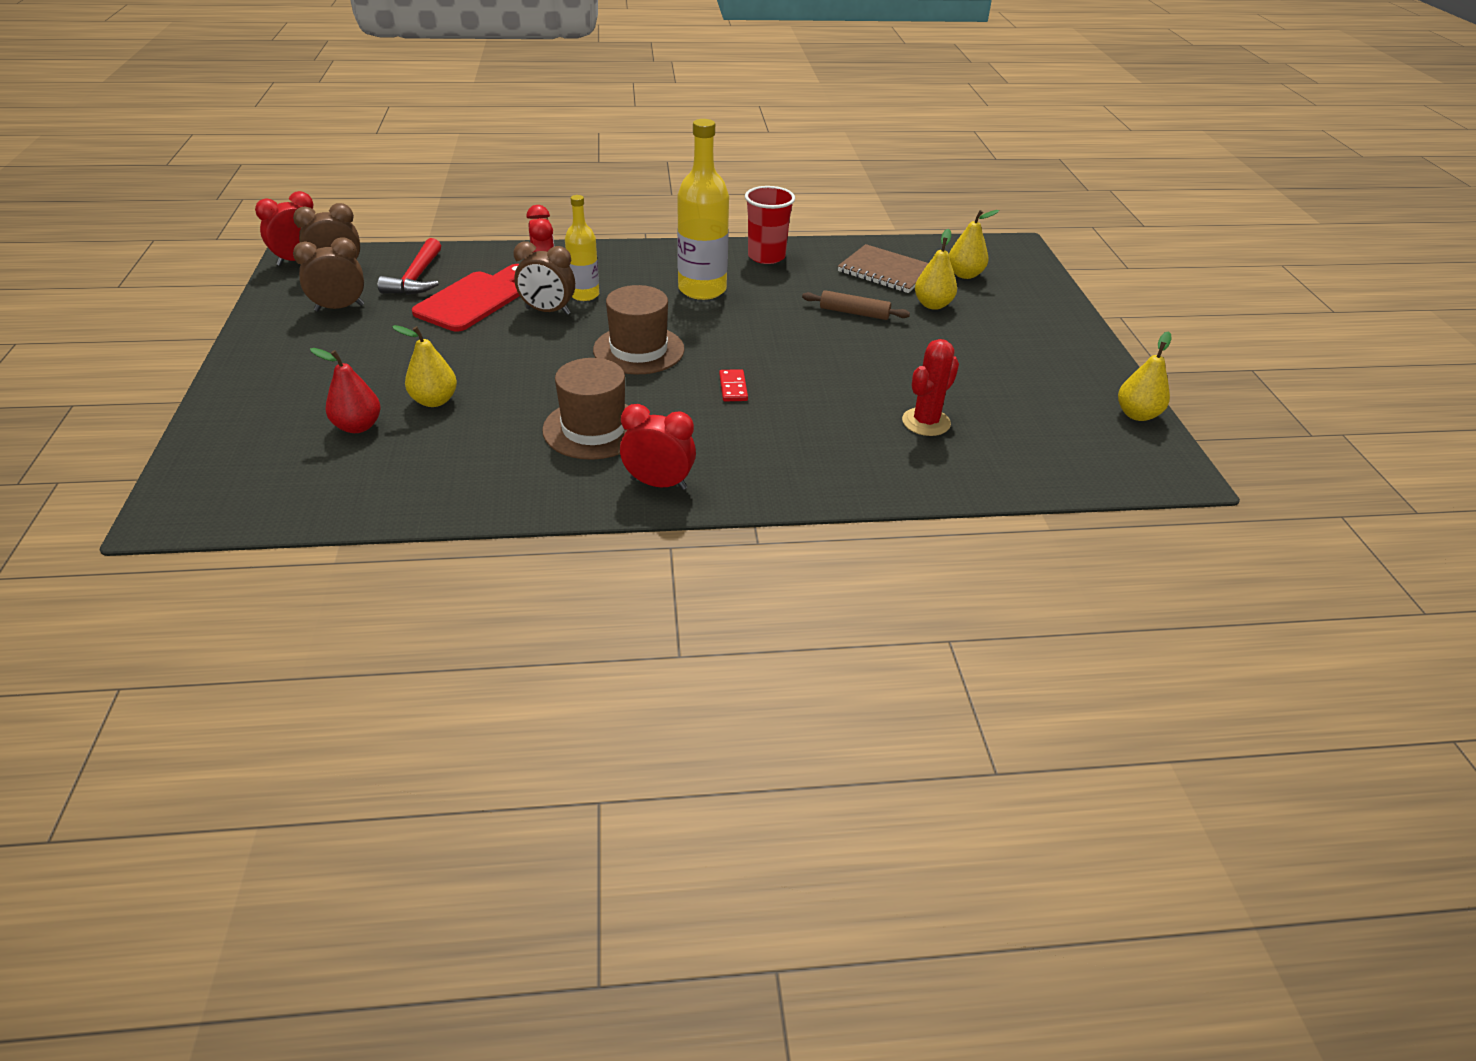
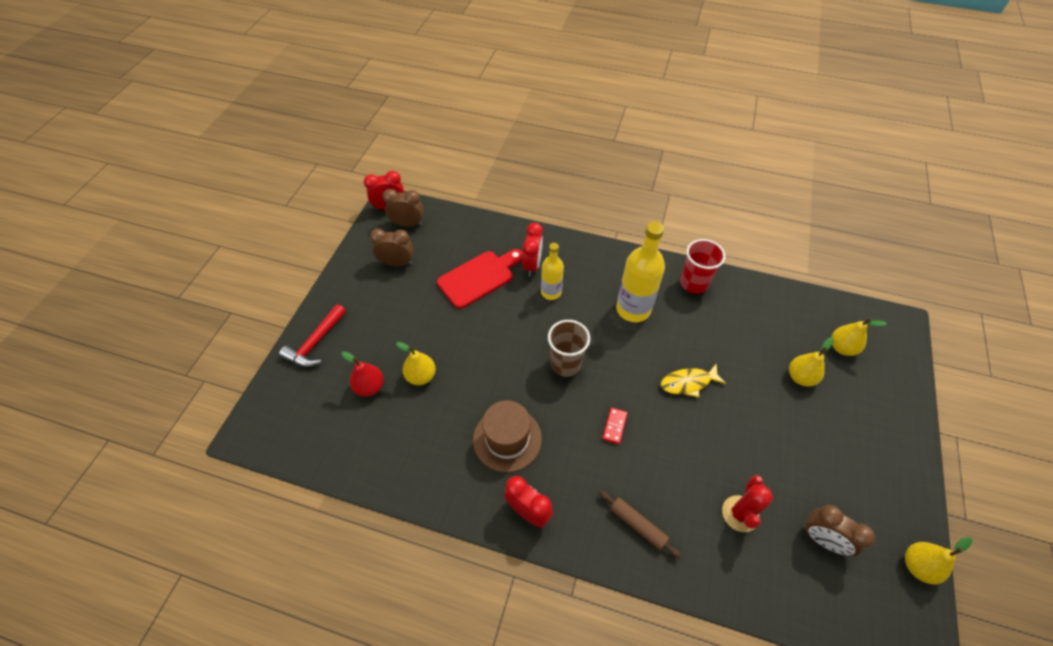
camera: 25 degrees right, 15 degrees up
red hammer [378,238,441,295] -> red hammer moved to [279,304,346,367]
brown clock [513,242,575,315] -> brown clock moved to [803,505,875,556]
brown hat [593,285,685,374] -> brown cup [548,320,590,377]
brown rolling pin [802,290,910,320] -> brown rolling pin moved to [599,490,682,558]
brown notebook [838,244,928,293] -> none
red cactus [902,339,959,436] -> red cactus turned 45 degrees counterclockwise [722,475,773,532]
none -> yellow fish [661,364,726,398]

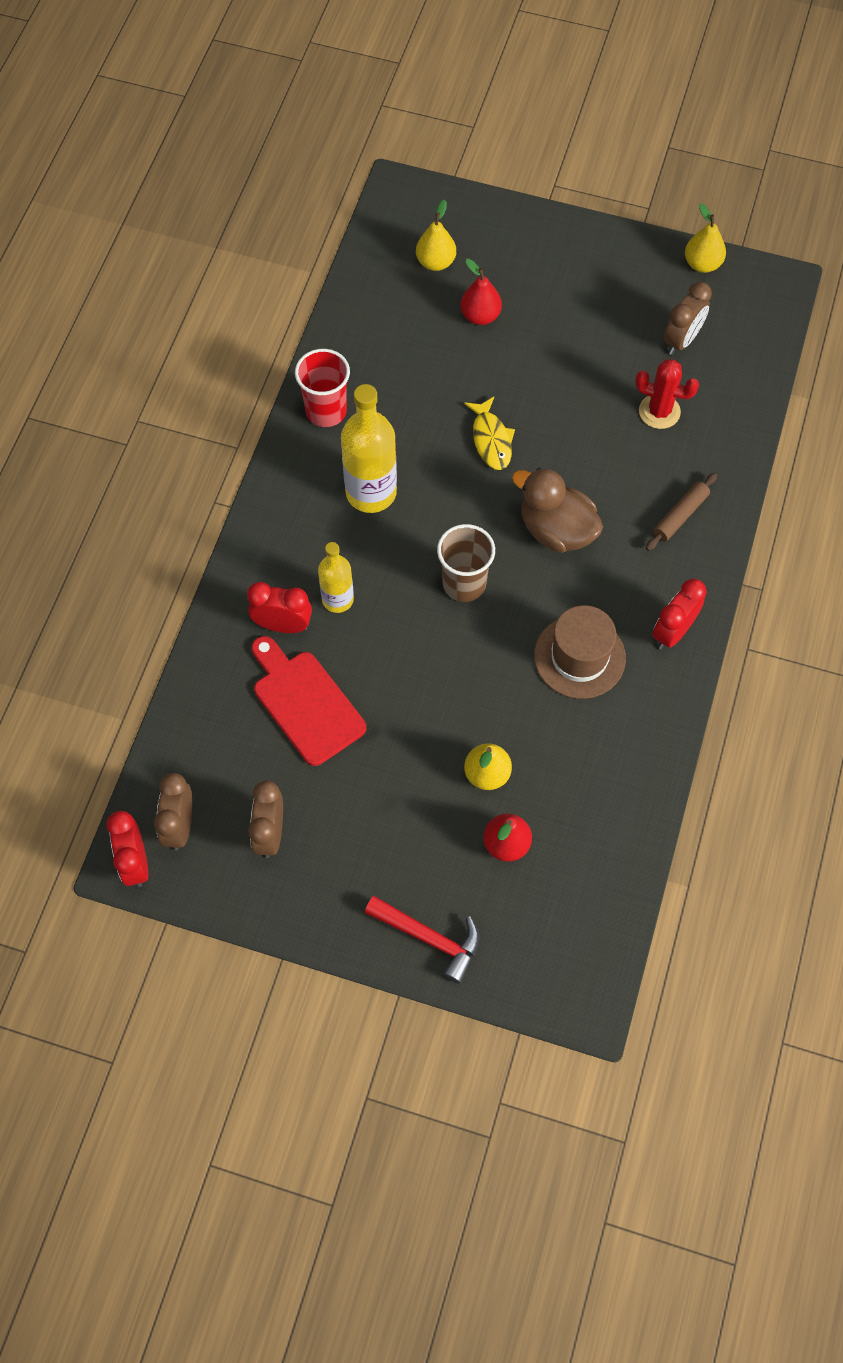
camera: 90 degrees left, 10 degrees up
red domino [602,407,628,444] -> brown duck [512,468,603,553]
yellow pear [789,338,834,387] -> red pear [460,259,502,325]

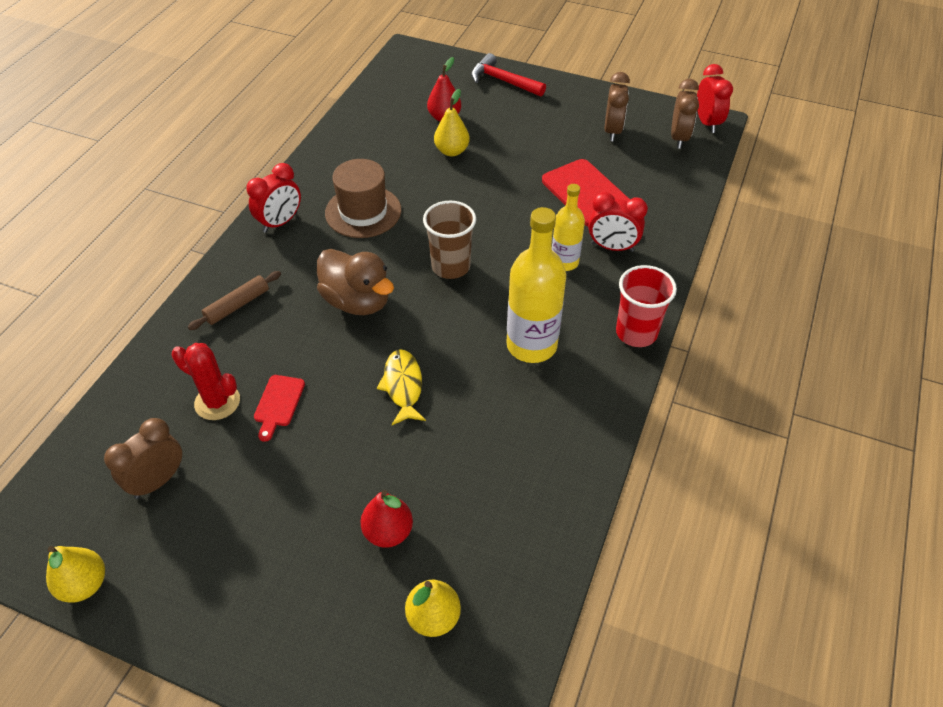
camera: 175 degrees left, 15 degrees down
red cup [295,349,350,427] -> red cup moved to [616,265,677,347]
none -> red cutting board [254,375,305,442]

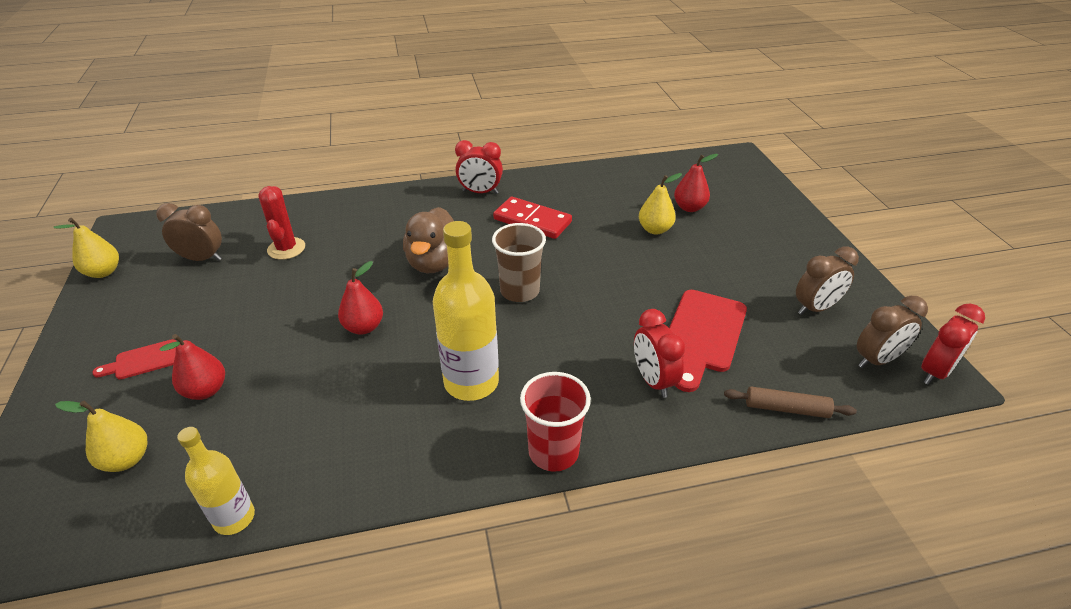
camera: 55 degrees right, 10 degrees down
brown rolling pin [188,271,281,330] -> brown rolling pin moved to [724,387,857,418]
red cutting board [254,375,305,442] -> red cutting board moved to [92,339,177,379]
brown hat [325,159,401,238] -> red domino [493,197,572,239]
yellow fish [377,349,426,425] -> red pear [338,261,383,335]
red hammer [471,53,546,97] -> none
yellow bottle [552,184,585,271] -> yellow bottle moved to [177,427,255,535]

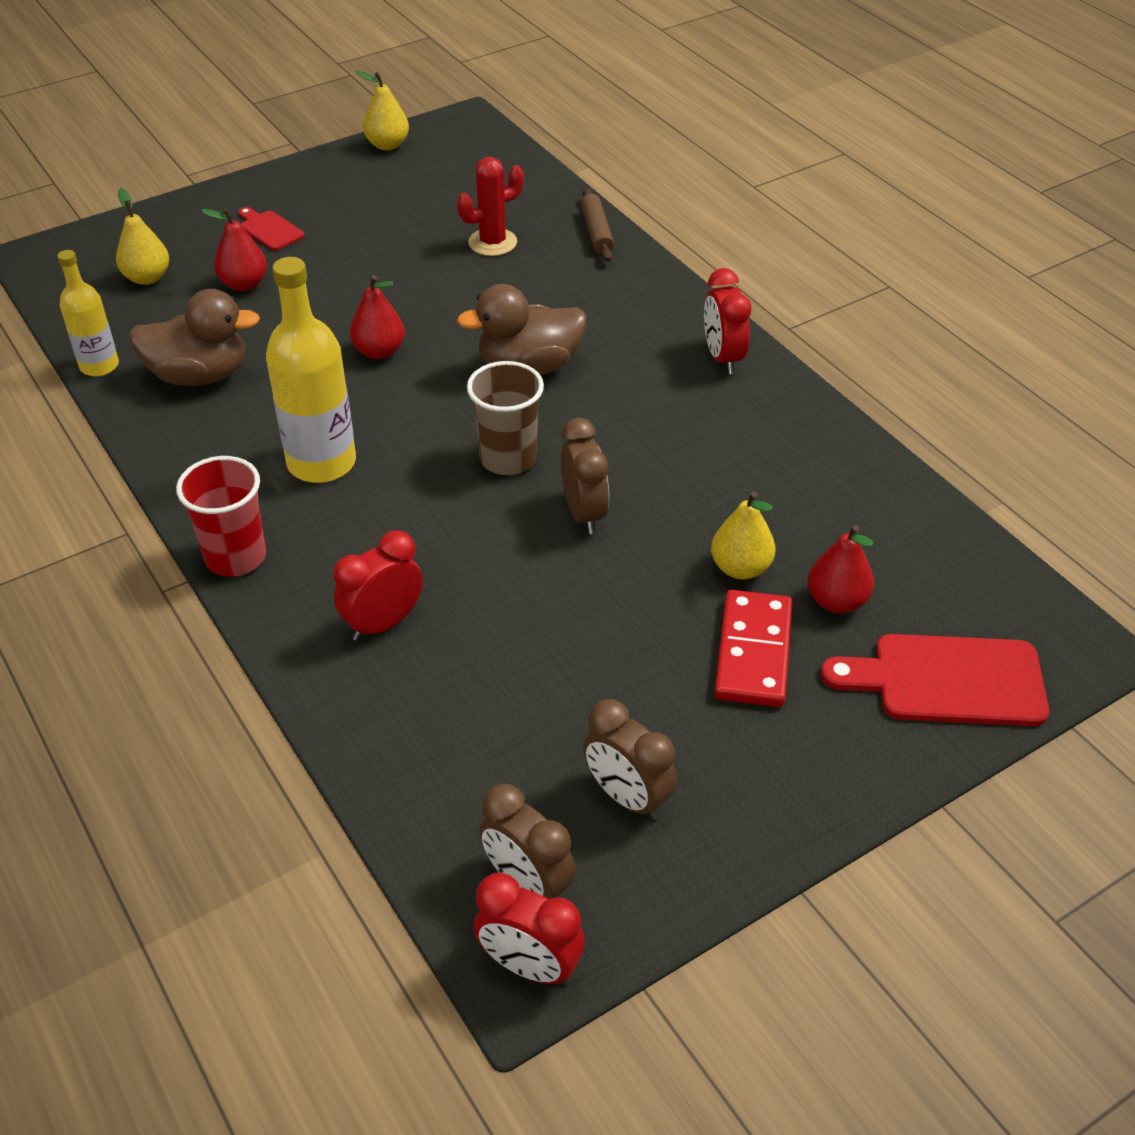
camera: 70 degrees right, 5 degrees up
brown clock [156,203,222,261] -> brown clock moved to [561,418,609,534]
red domino [493,197,572,239] -> red domino moved to [714,590,793,707]
red cutting board [669,290,747,392] -> red cutting board moved to [821,634,1049,726]
brown rolling pin [724,387,857,418] -> brown rolling pin moved to [580,188,614,262]
none -> brown duck [129,289,260,386]

